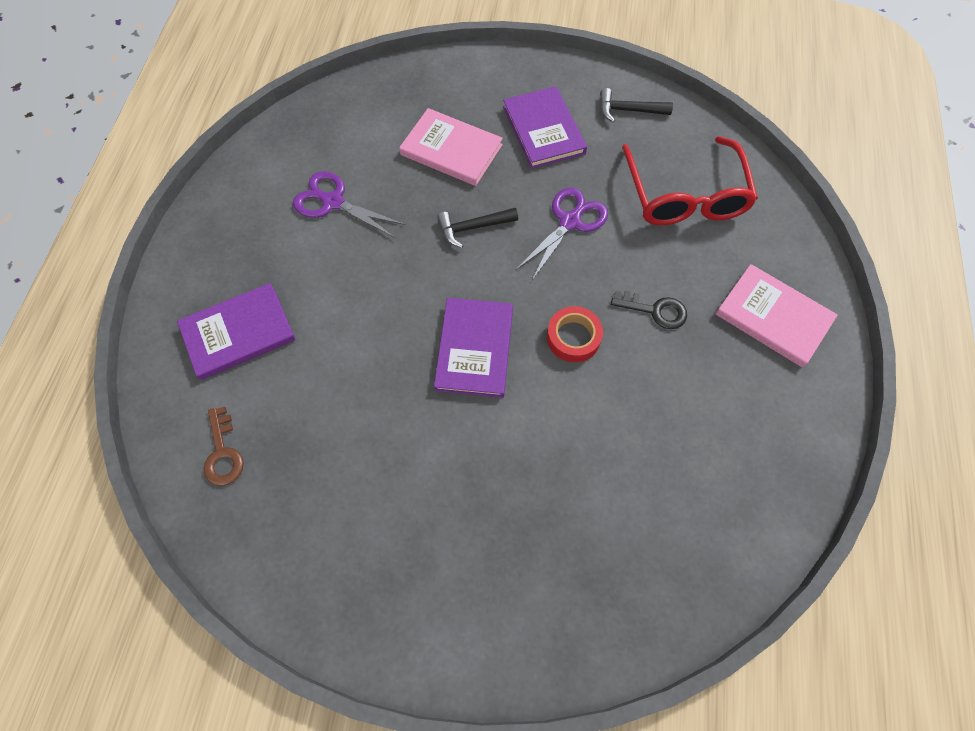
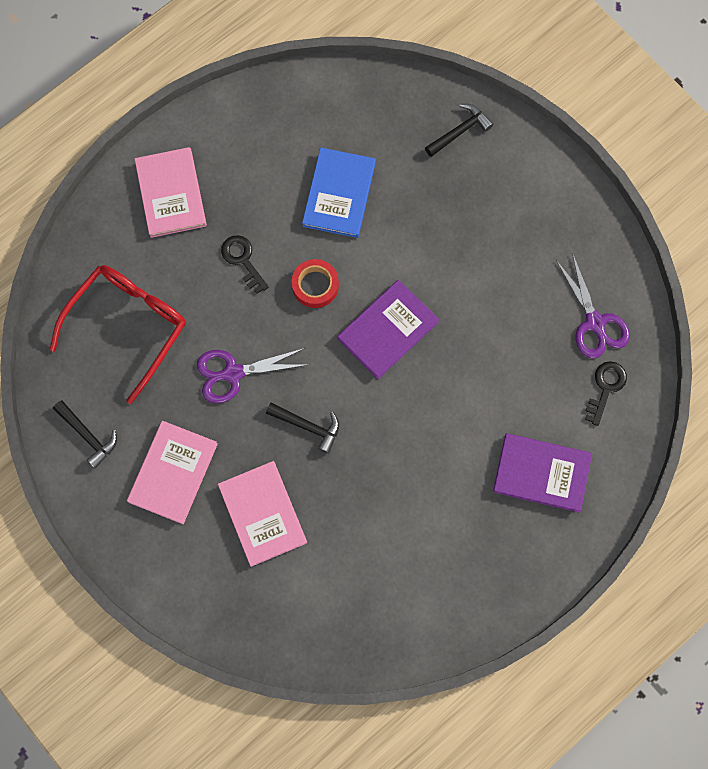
camera: 140 degrees left, 10 degrees up
brown key [203,406,244,486] -> black key [585,361,627,426]
purple scissors [293,171,405,238] -> purple scissors moved to [556,253,630,358]
purple book [503,86,587,169] -> pink book [127,421,218,524]
none -> blue book [302,148,376,238]
none -> black hammer [425,104,493,157]

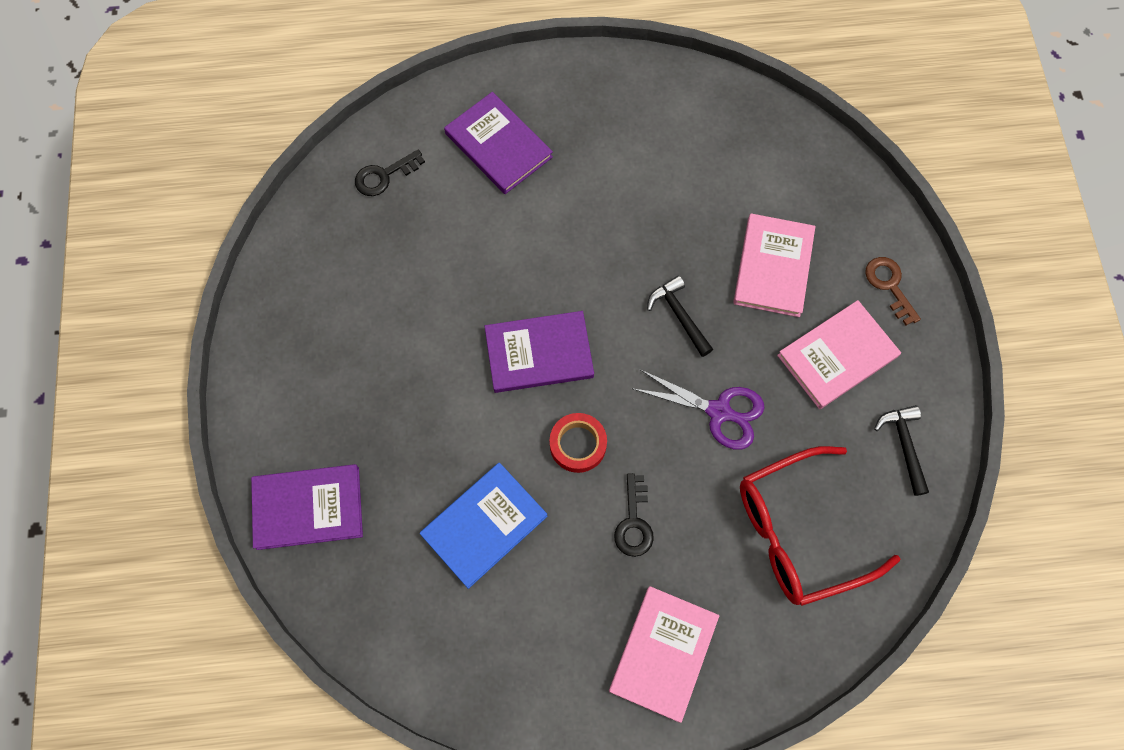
camera: 145 degrees left, 5 degrees down
black hammer [425,104,493,157] -> purple book [251,464,363,550]
purple scissors [556,253,630,358] -> none
none -> brown key [865,257,921,325]

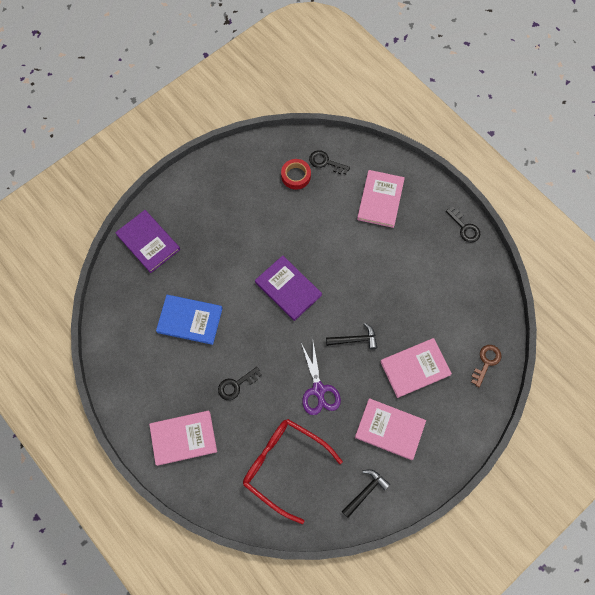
camera: 55 degrees right, 0 degrees up
purple book [444,92,553,194] -> pink book [357,170,405,228]
red tape [550,413,607,473] -> red tape moved to [281,159,311,190]
black hammer [647,275,713,357] -> black hammer turned 60 degrees clockwise [326,323,377,349]
brown key [865,257,921,325] -> brown key moved to [471,345,501,387]
none -> black key [446,207,480,242]

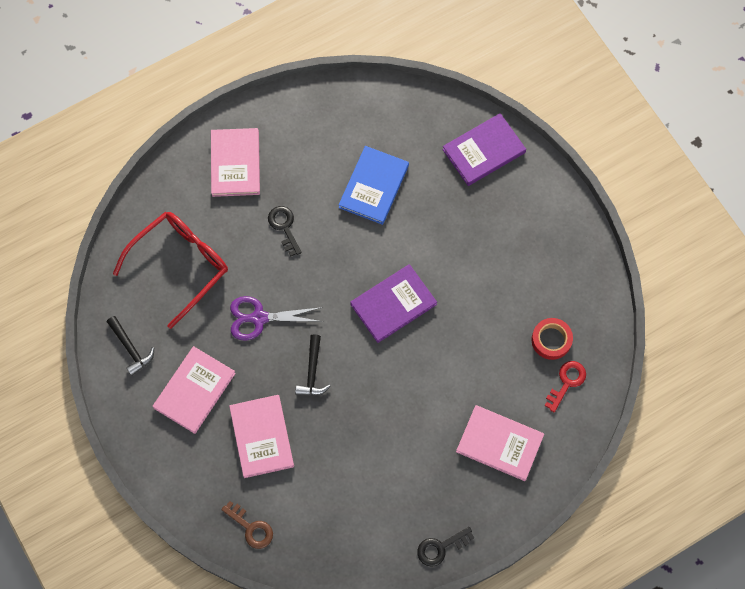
camera: 100 degrees right, 0 degrees up
black key [309,150,350,174] -> red key [545,361,586,412]

